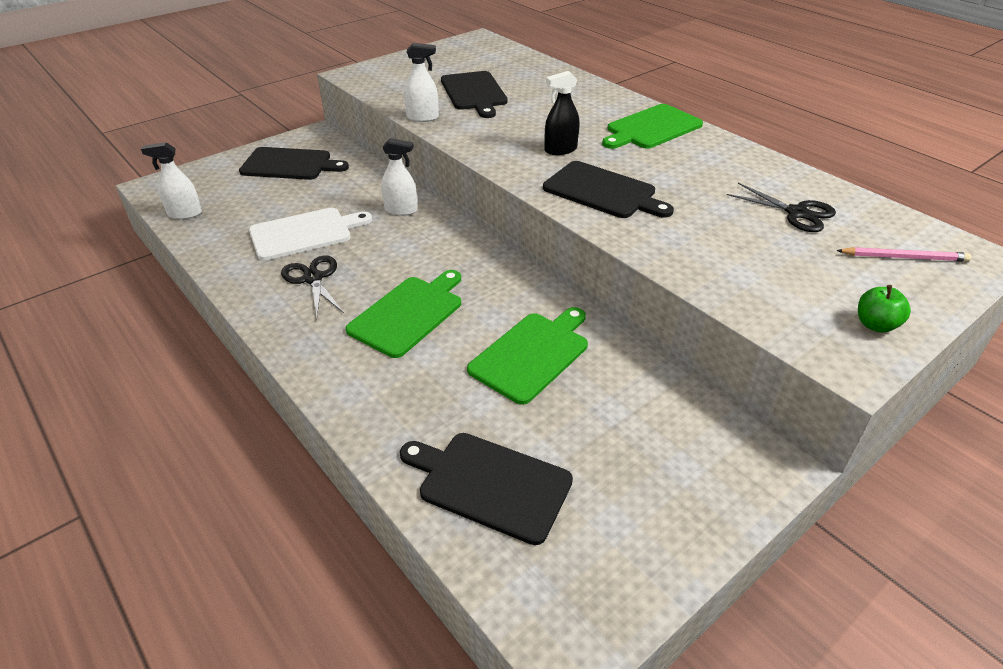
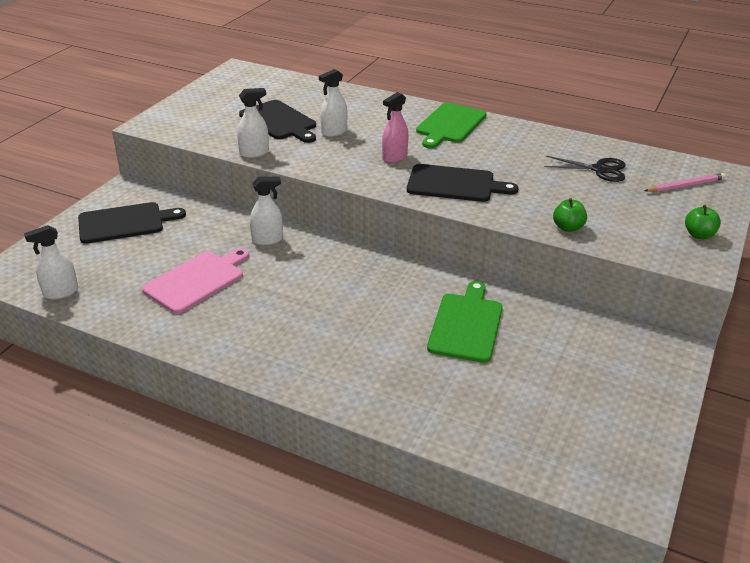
camera: 25 degrees left, 5 degrees down
white cutting board [249,207,372,261] -> pink cutting board [142,248,249,314]
black scissors [281,255,344,317] -> none
green cutting board [346,270,461,358] -> none
black cutting board [400,433,573,545] -> none
black spray bottle [545,71,579,155] -> pink spray bottle [382,92,409,163]
none -> white spray bottle [319,69,347,137]
none -> green apple [553,198,587,232]

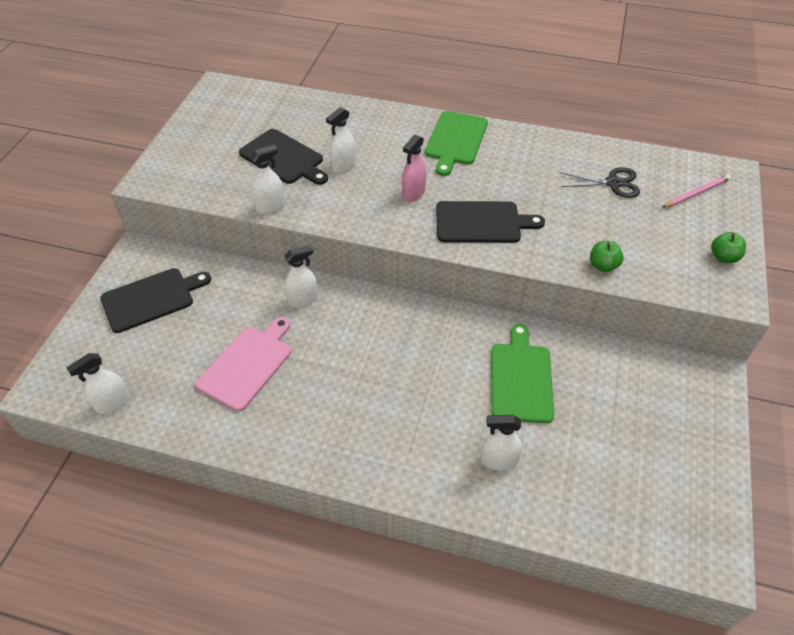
camera: 10 degrees left, 15 degrees up
none -> white spray bottle [481,415,522,471]

